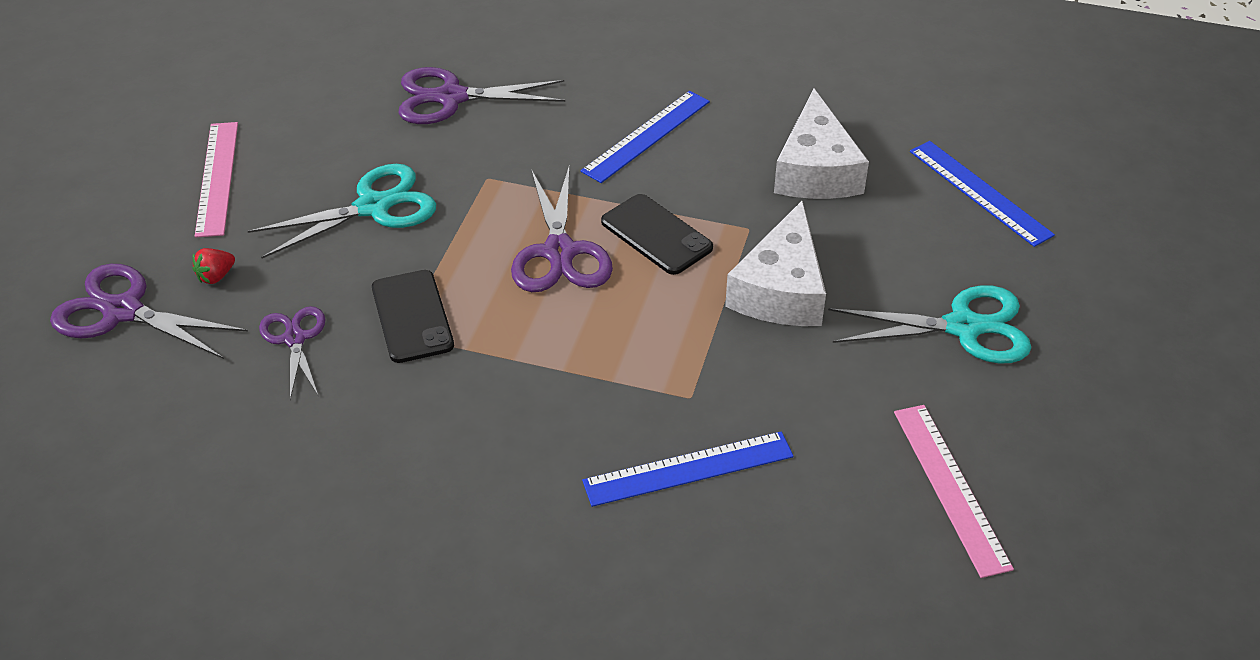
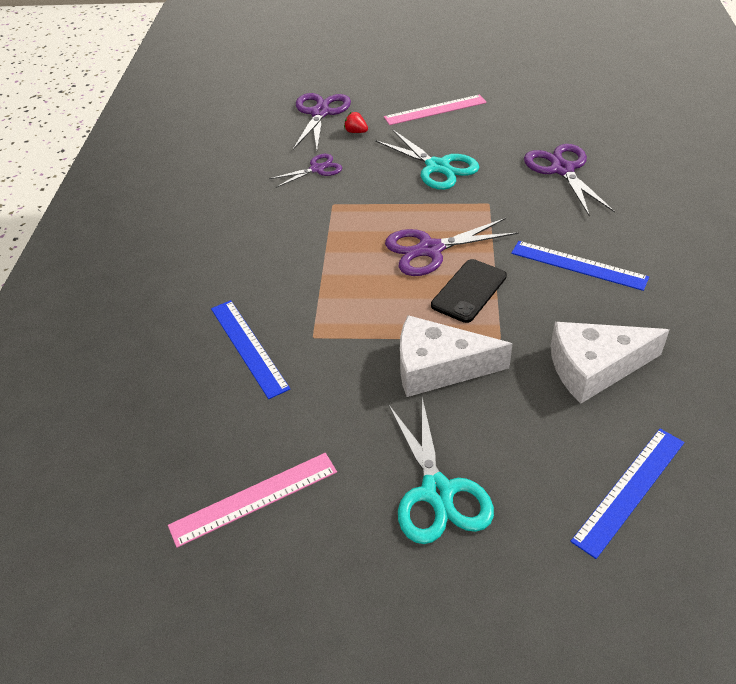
camera: 80 degrees right, 0 degrees up
black phone [372,270,454,363] -> none

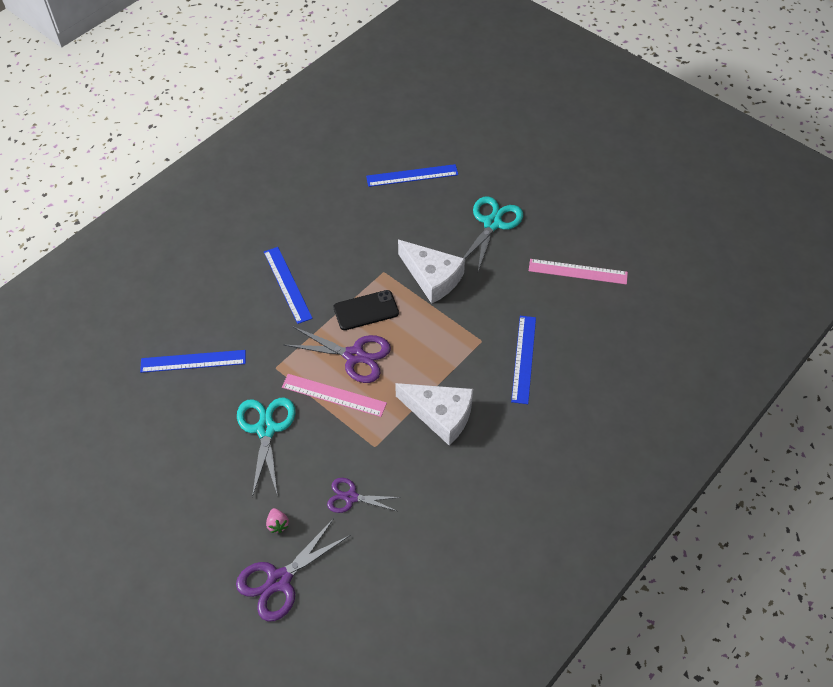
camera: 145 degrees left, 10 degrees up
red strawberry [344,112,368,133] -> pink strawberry [266,508,289,533]
pink ruler [384,95,487,125] -> pink ruler moved to [282,374,387,417]
purple scissors [524,144,615,217] -> blue ruler [140,350,246,373]
white cheese [551,322,669,403] -> white cheese moved to [395,383,473,446]

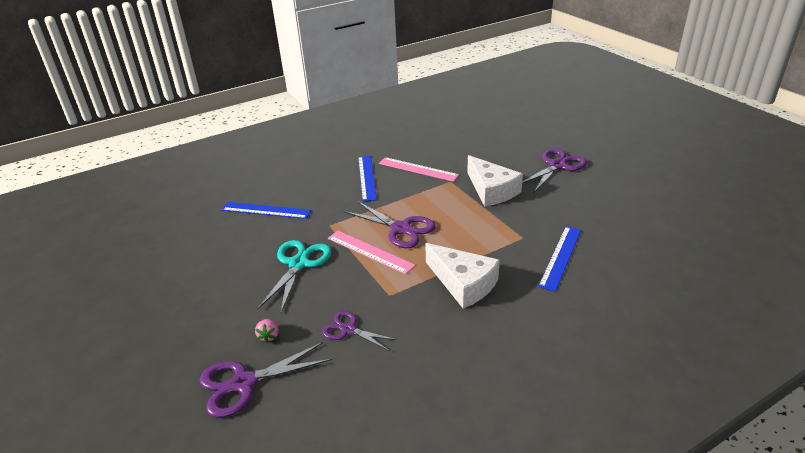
camera: 20 degrees right, 20 degrees down
black phone [333,290,399,330] -> none
blue ruler [366,164,458,187] -> none
turquoise scissors [463,196,523,271] -> purple scissors [522,148,587,193]
pink ruler [529,259,628,285] -> pink ruler moved to [379,157,459,182]

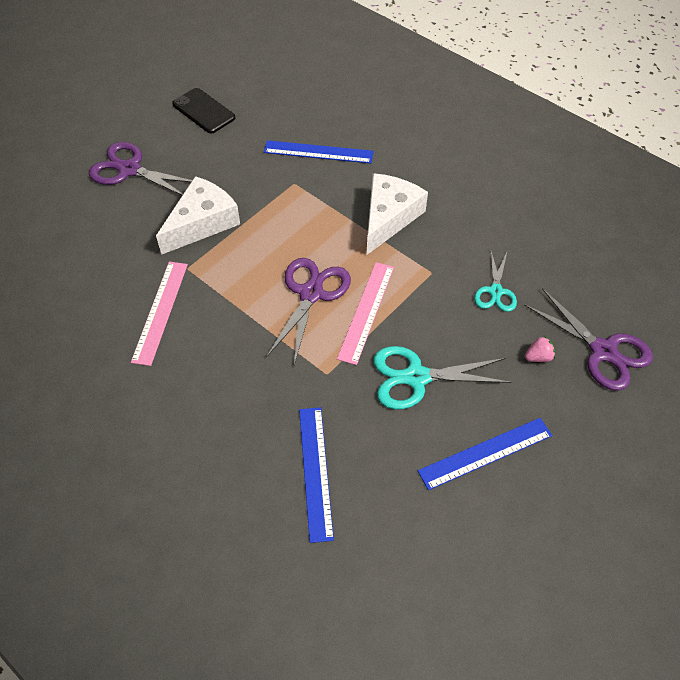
camera: 110 degrees left, 20 degrees up
purple scissors [322,311,397,351] -> turquoise scissors [474,252,517,312]
blue ruler [358,156,377,202] -> blue ruler moved to [418,418,552,490]
none -> black phone [172,88,235,133]

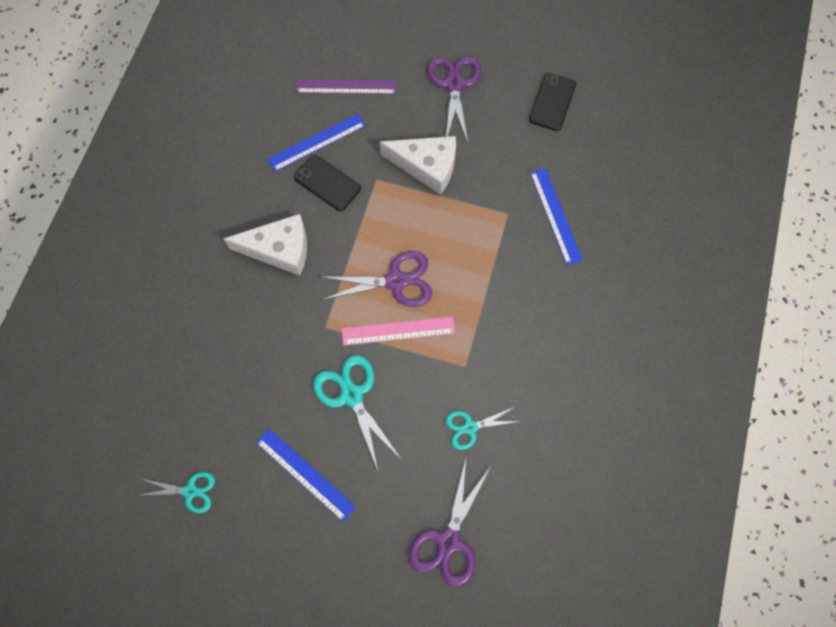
camera: 65 degrees right, 15 degrees up
pink ruler [131,262,188,366] -> black phone [294,155,361,211]
blue ruler [299,407,334,543] -> blue ruler moved to [267,114,366,172]
white cheese [367,173,428,255] -> white cheese moved to [223,214,307,276]
pink strawberry [525,336,555,362] -> none
none -> turquoise scissors [140,472,215,513]
none -> purple ruler [296,79,397,94]

